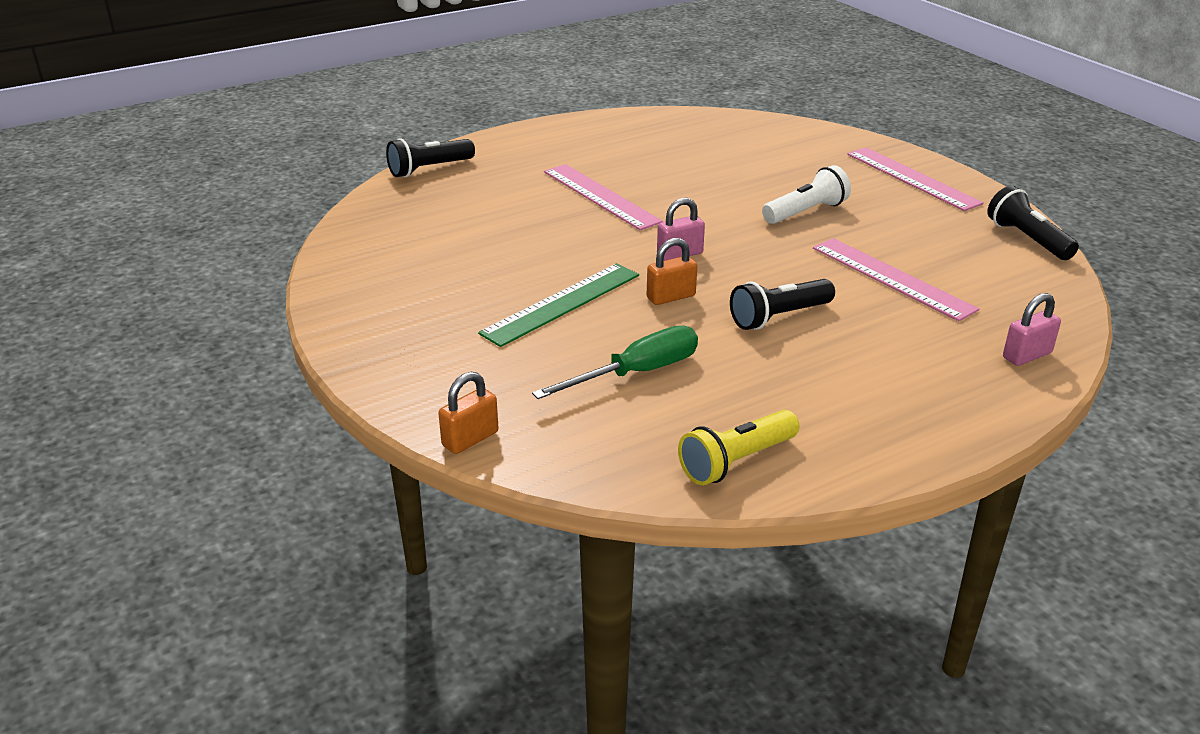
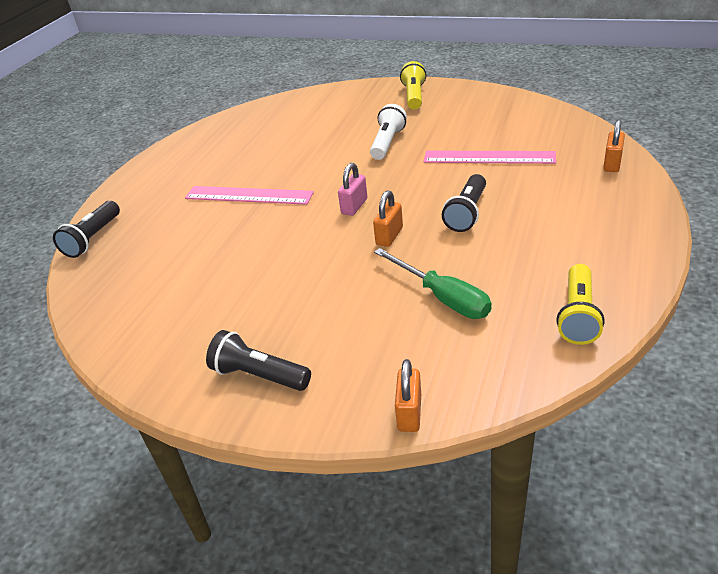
camera: 35 degrees left, 5 degrees up
green ruler [478,263,639,347] -> none
green screwdriver [532,325,698,399] -> green screwdriver turned 120 degrees clockwise [374,248,492,319]
pink ruler [847,147,984,211] -> yellow flashlight [400,61,426,110]
black flashlight [987,186,1079,260] -> black flashlight moved to [206,330,311,391]
pink padlock [1003,293,1061,366] -> orange padlock [603,119,625,172]

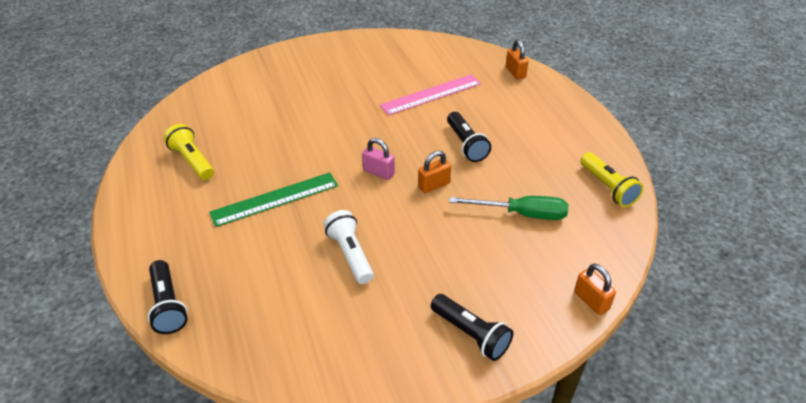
camera: 45 degrees left, 5 degrees up
pink ruler [185,186,314,205] -> green ruler [209,172,338,227]
black flashlight [206,330,311,391] -> black flashlight turned 120 degrees counterclockwise [431,294,513,361]
pink padlock [338,163,368,216] -> pink padlock turned 45 degrees counterclockwise [362,138,395,180]
white flashlight [370,104,407,160] -> white flashlight moved to [324,210,374,284]
orange padlock [373,190,403,247] -> orange padlock turned 75 degrees clockwise [418,151,451,193]
yellow flashlight [400,61,426,110] -> yellow flashlight moved to [164,124,214,180]

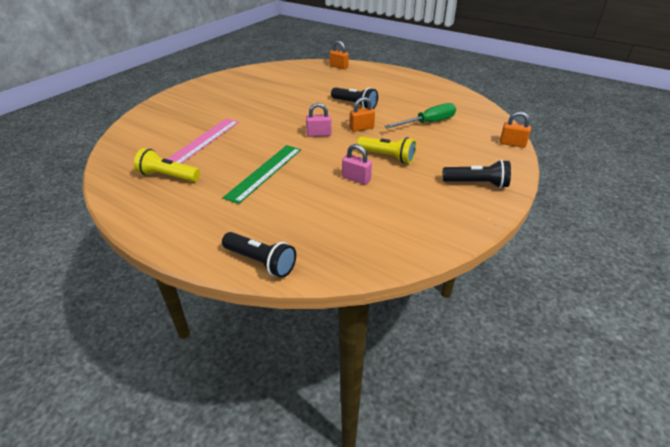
camera: 35 degrees left, 5 degrees down
white flashlight [324,210,374,284] -> pink padlock [342,144,372,185]
pink ruler [380,74,481,116] -> pink ruler moved to [167,119,239,164]
orange padlock [418,151,451,193] -> orange padlock turned 45 degrees clockwise [349,97,375,132]
yellow flashlight [580,152,644,207] -> yellow flashlight moved to [357,137,416,163]

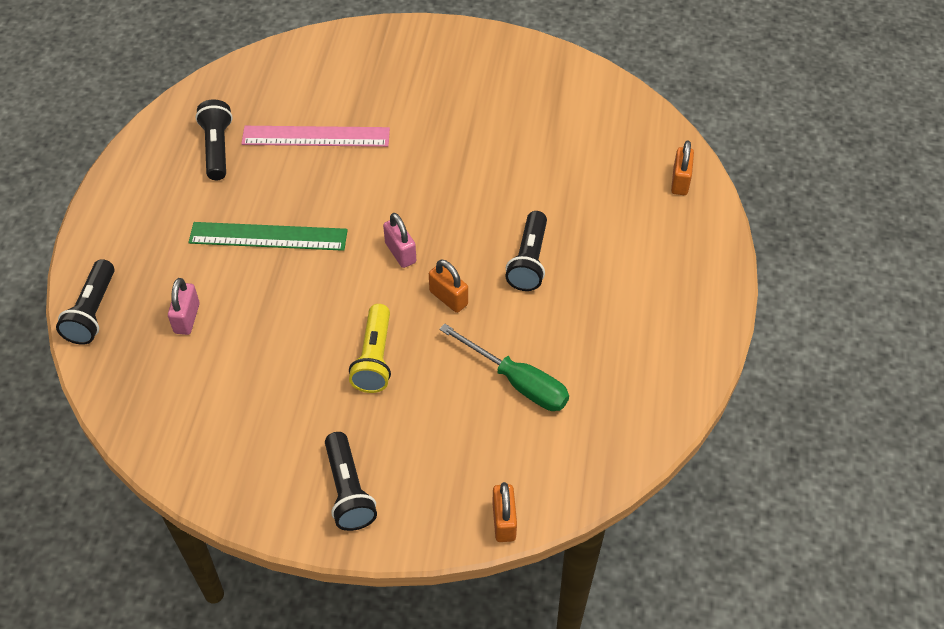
camera: 65 degrees right, 15 degrees up
yellow flashlight [134,148,200,182] -> black flashlight [195,100,233,180]
pink padlock [342,144,372,185] -> pink padlock moved to [168,278,200,335]

